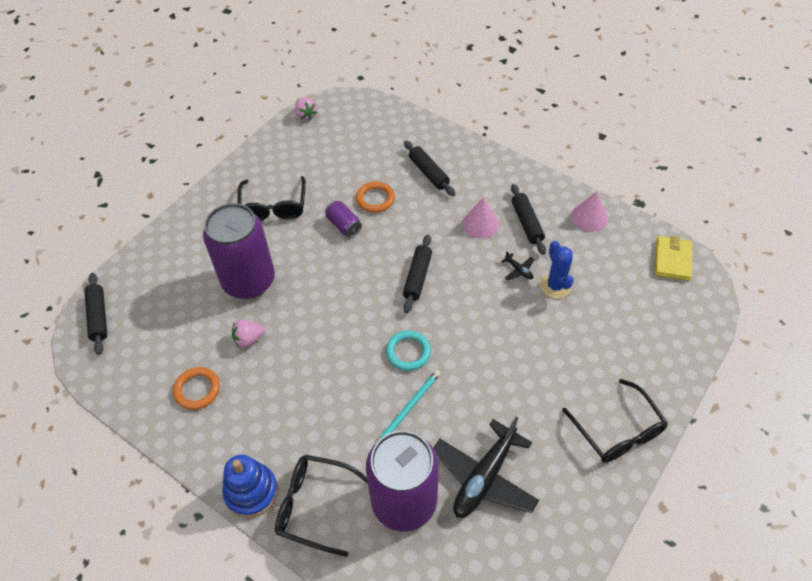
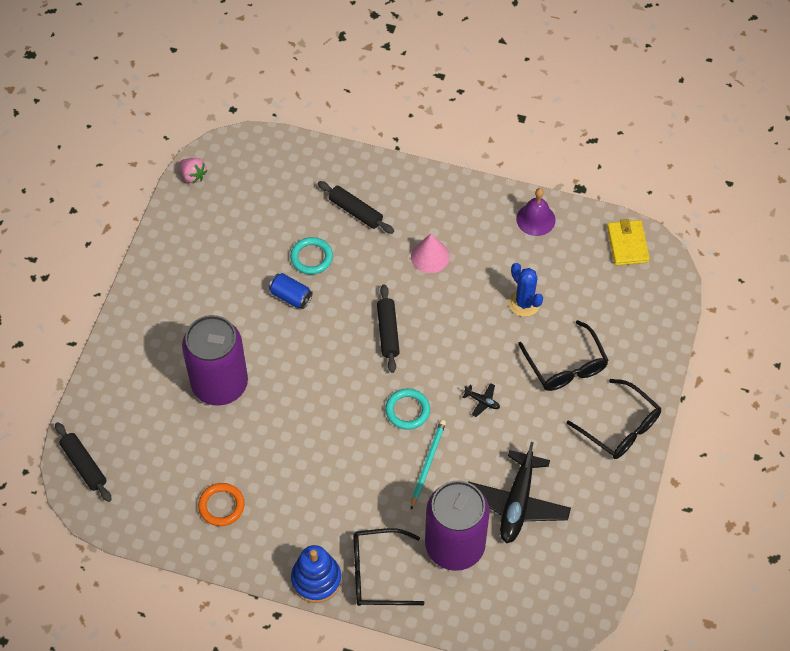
camera: 20 degrees left, 5 degrees up
pink strawberry [232,319,265,348] -> none
black glasses [238,176,306,221] -> black glasses moved to [518,320,609,391]
purple can [325,201,362,237] -> blue can [269,273,313,309]
orange ring [356,182,395,213] -> turquoise ring [290,237,333,275]
black plane [501,251,535,281] -> black plane moved to [462,383,500,417]
black rolling pin [511,184,546,255] -> none
pink cone [571,191,608,232] -> purple bell [516,188,555,236]

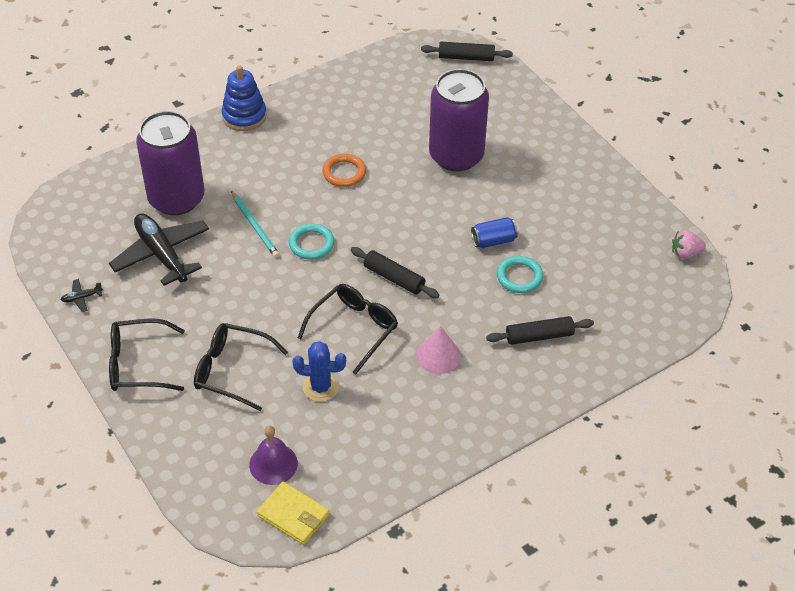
camera: 130 degrees right, 10 degrees down
orange ring [198,483,245,526] -> orange ring moved to [323,154,366,187]
black glasses [353,528,425,606] -> black glasses moved to [298,284,398,375]
black plane [462,383,500,417] -> black plane moved to [61,279,103,312]
purple bell [516,188,555,236] -> purple bell moved to [249,426,298,485]

